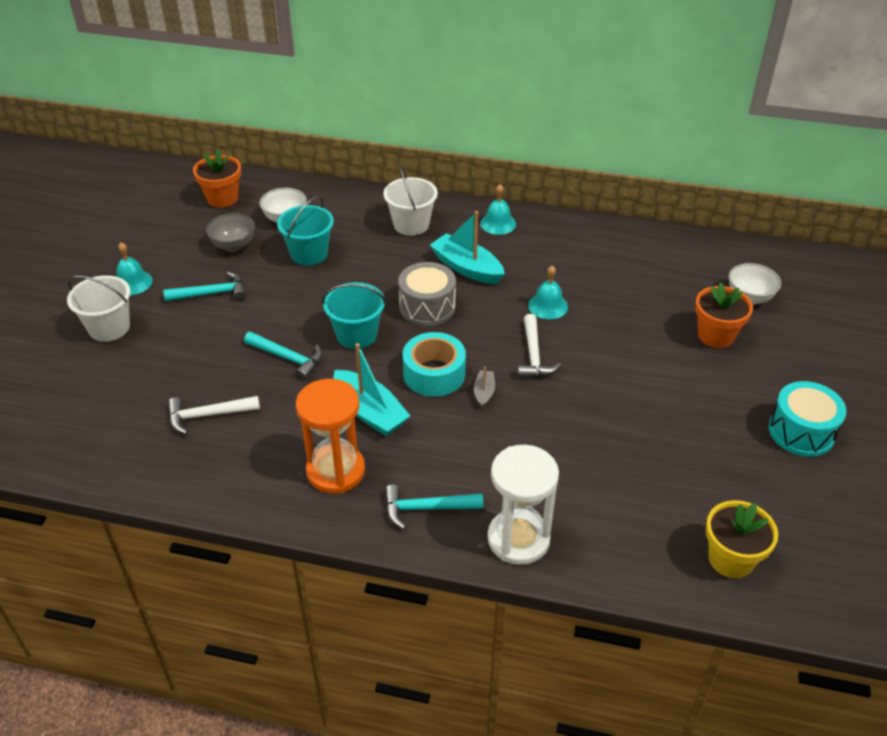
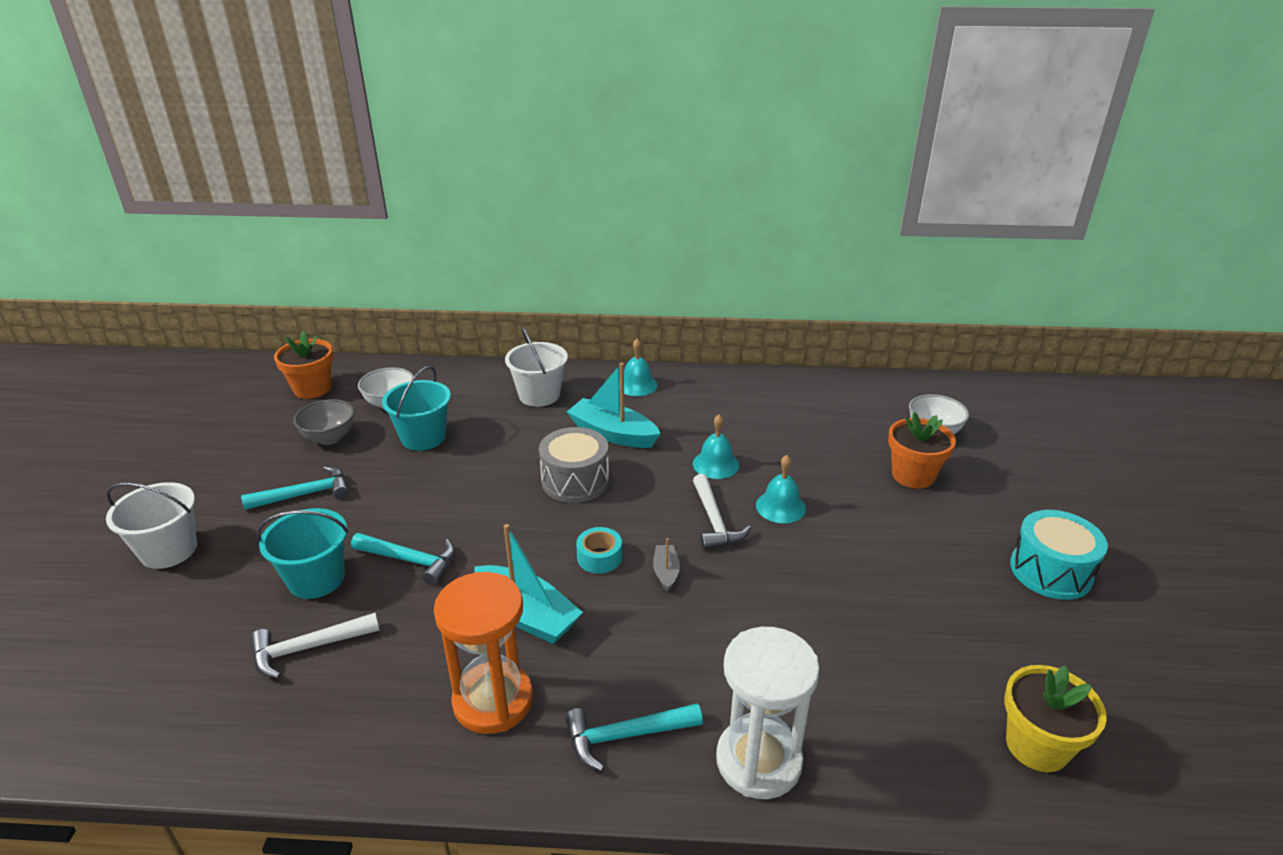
camera: 10 degrees left, 10 degrees down
turquoise bell [117,242,153,295] -> turquoise bell moved to [756,455,806,523]
turquoise bucket [322,282,386,349] -> turquoise bucket moved to [257,508,349,599]
turquoise tape [403,332,466,397] -> turquoise tape [576,527,622,574], size x0.58

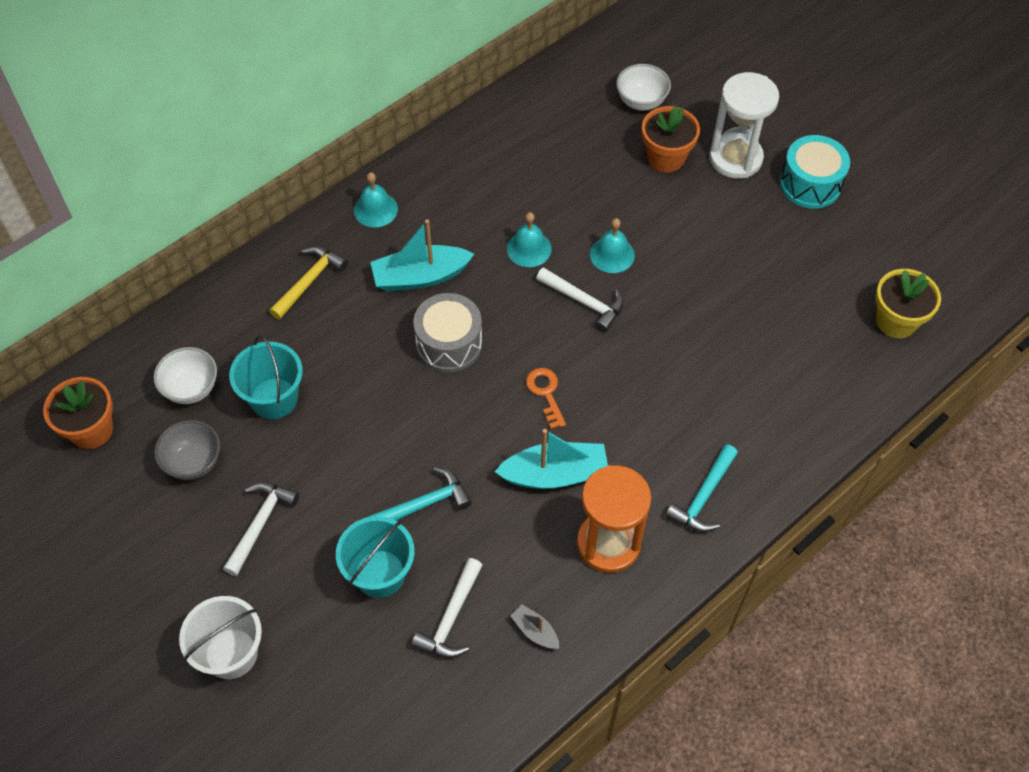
camera: 45 degrees left, 25 degrees up
turquoise hammer [241,466,349,510] -> white hammer [223,482,299,576]
white bucket [505,327,568,407] -> yellow hammer [269,246,348,319]
turquoise tape [576,527,622,574] -> orange key [526,368,566,429]
grey boat [653,538,680,591] -> grey boat moved to [511,604,559,649]
white hourglass [716,627,820,799] -> white hourglass moved to [709,72,779,179]

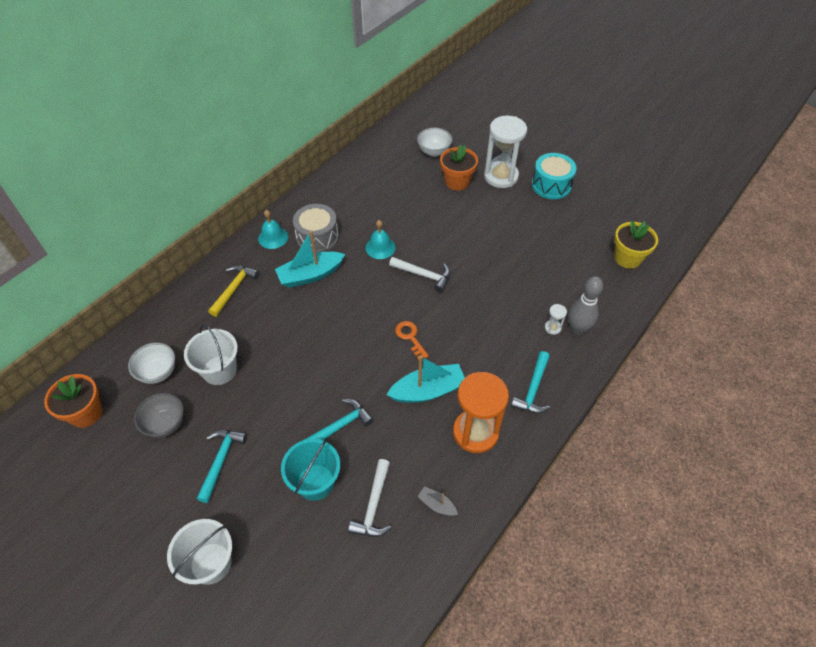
camera: 10 degrees left, 5 degrees down
white hammer [223,482,299,576] -> turquoise hammer [197,430,247,503]
turquoise bucket [229,335,303,419] -> white bucket [184,324,238,385]
grey drum [413,293,482,372] -> grey drum moved to [293,204,339,253]
turquoise bell [590,218,635,273] -> none
none -> white hourglass [545,304,567,335]
none -> grey bowling pin [568,276,603,335]

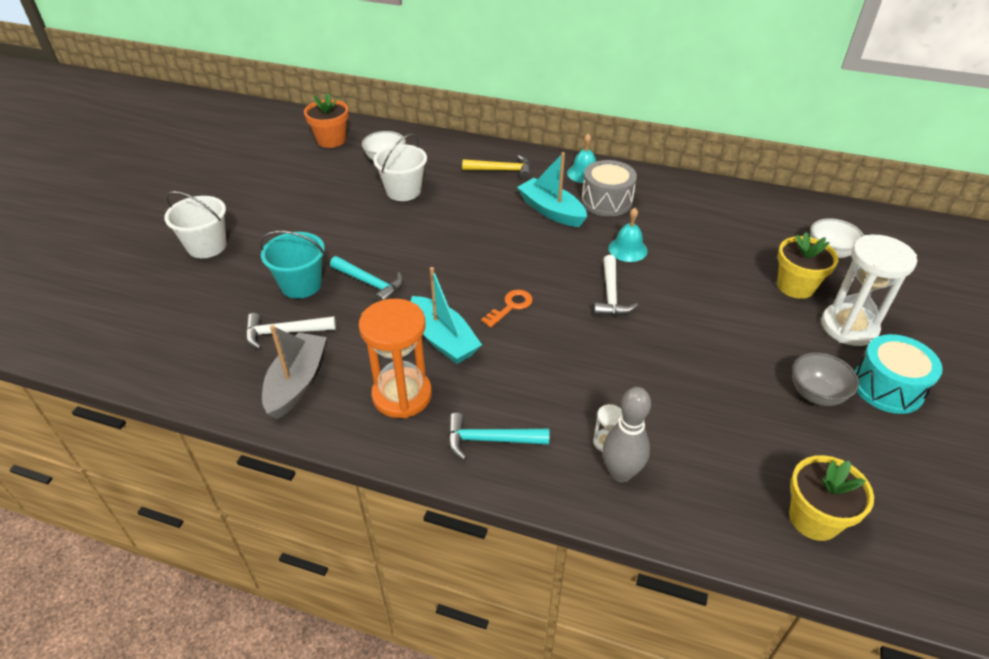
camera: 70 degrees right, 10 degrees down
grey bowl [134,393,184,438] -> grey bowl moved to [793,352,859,406]
turquoise hammer [197,430,247,503] -> none
grey boat [418,486,458,516] -> grey boat [262,325,327,419], size x2.05
orange flower pot [440,145,478,190] -> yellow flower pot [777,232,839,299]

